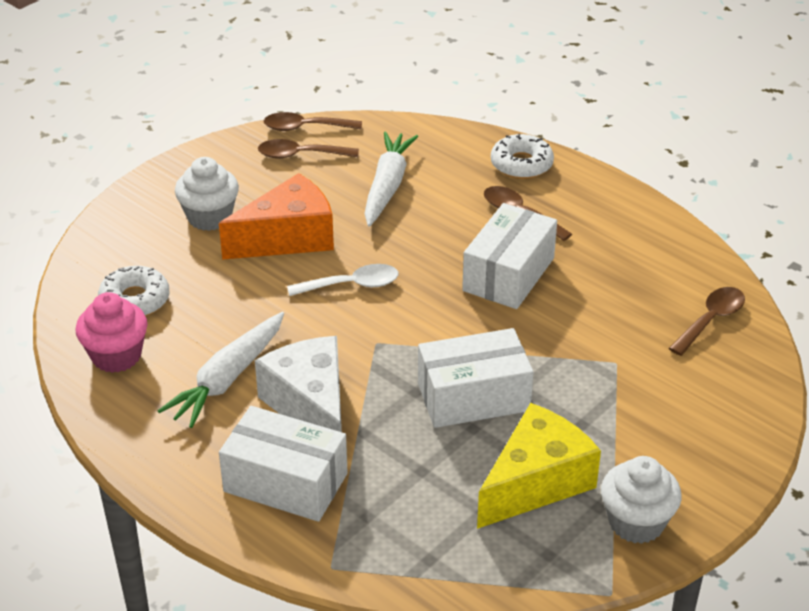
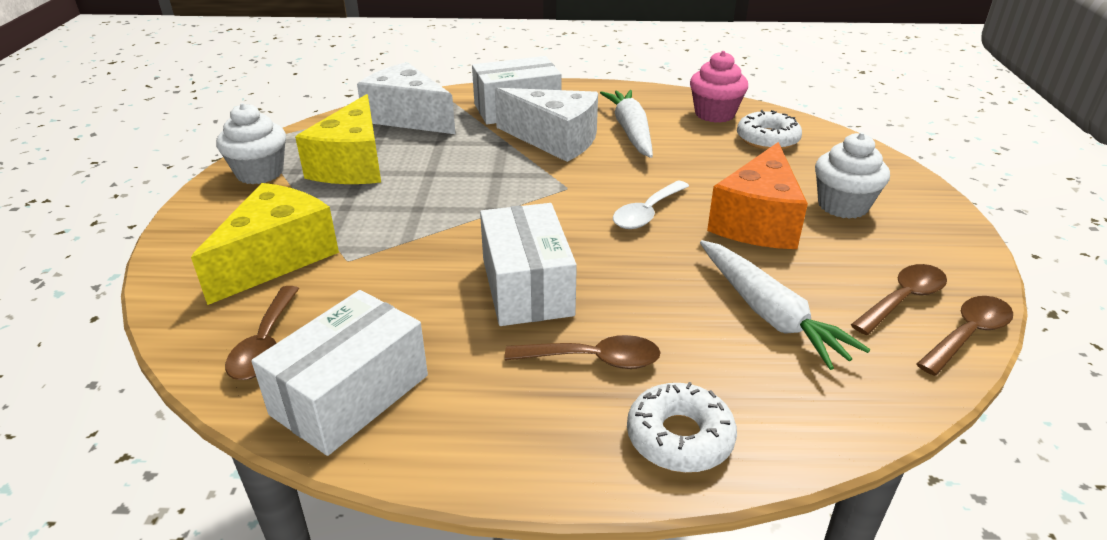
camera: 140 degrees right, 5 degrees down
white box [418,328,533,428] -> white box moved to [251,290,428,456]
none -> yellow cheese [191,183,339,305]
none -> white cheese [357,62,455,134]

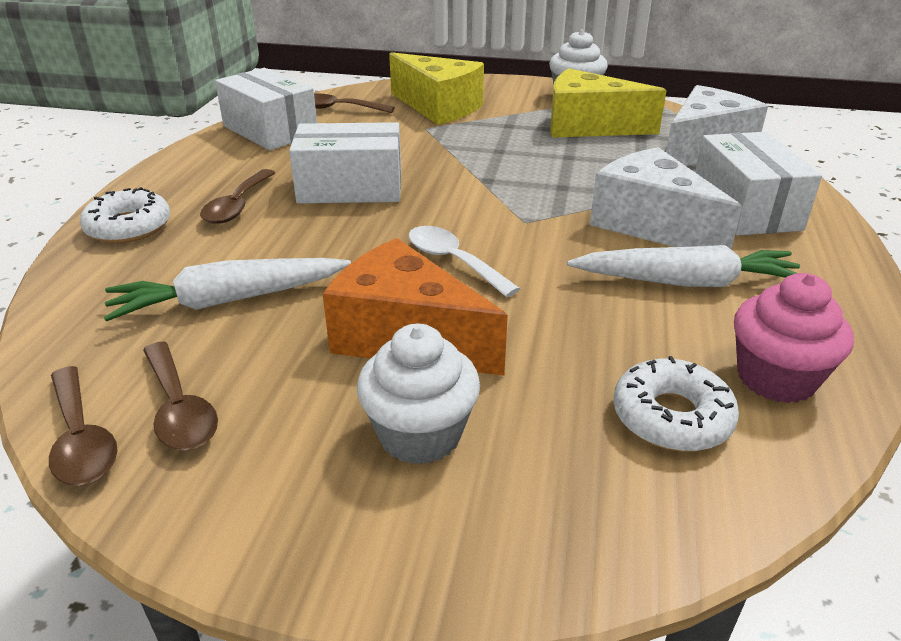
camera: 100 degrees right, 0 degrees up
white cheese [495,88,598,162] -> white cheese turned 105 degrees clockwise [590,147,742,249]

